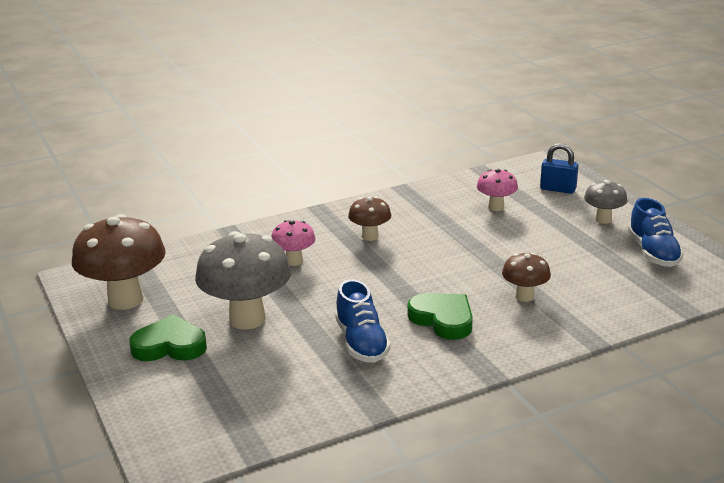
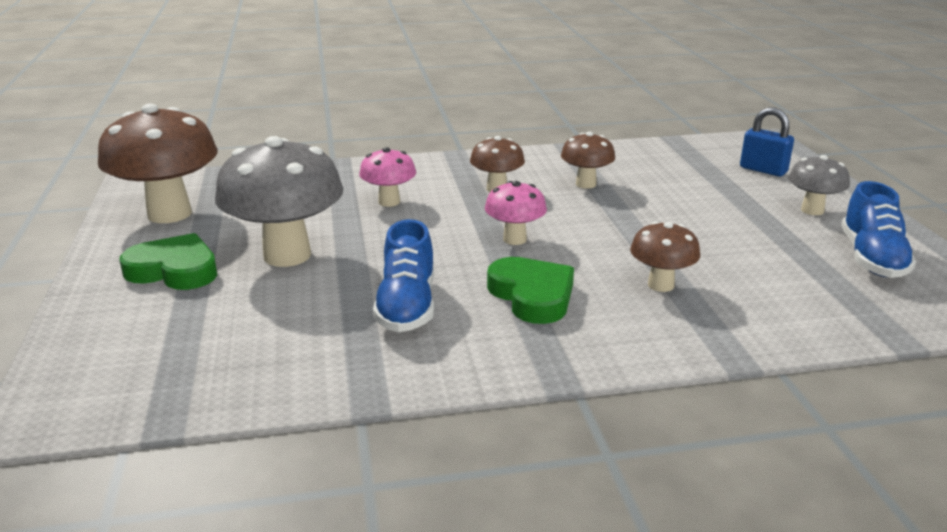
camera: 15 degrees right, 0 degrees up
pink mushroom [477,169,518,211] -> pink mushroom moved to [485,181,547,245]
none -> brown mushroom [561,132,615,189]

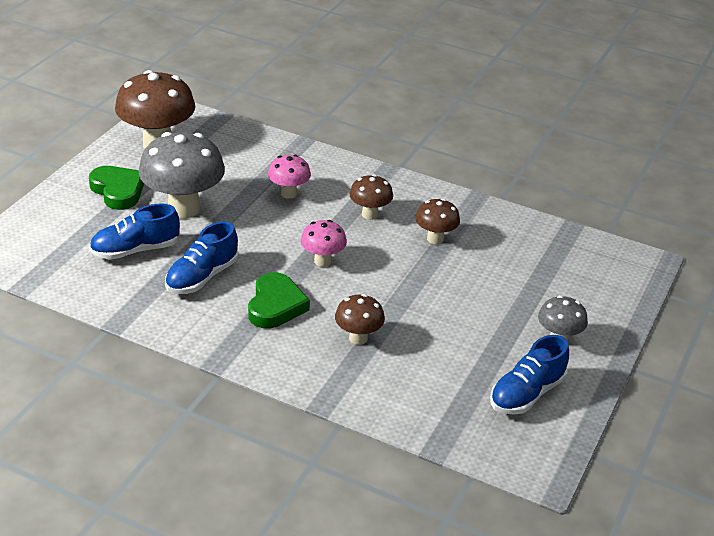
camera: 35 degrees right, 10 degrees up
blue padlock [740,107,794,176] -> none
none -> blue shoe [89,204,180,260]

